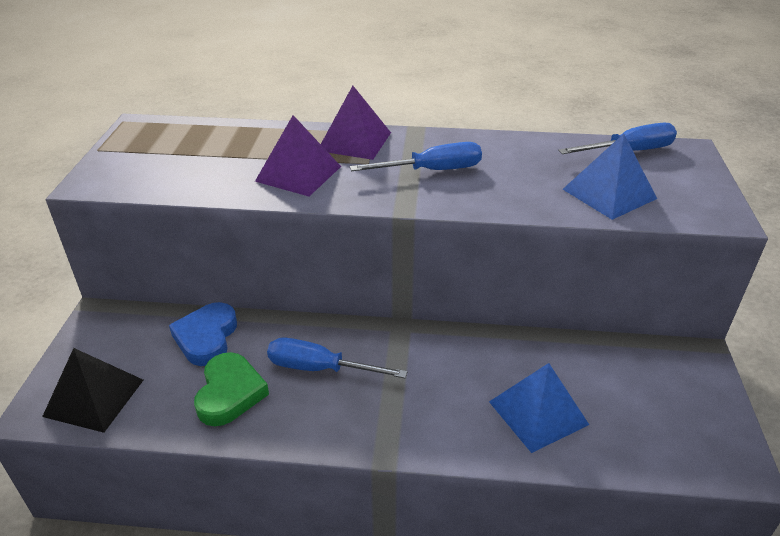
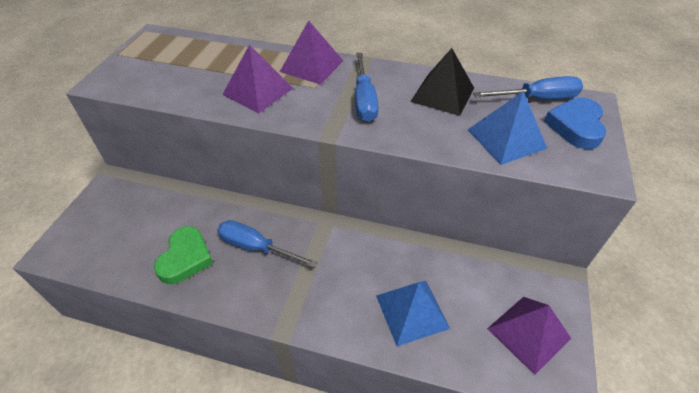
camera: 10 degrees right, 10 degrees up
black pyramid [42,348,143,433] -> black pyramid moved to [410,48,474,116]
blue heart [169,302,237,366] -> blue heart moved to [544,97,606,149]
blue screwdriver [350,142,482,171] -> blue screwdriver turned 90 degrees clockwise [355,53,378,122]
none -> purple pyramid [487,297,571,375]

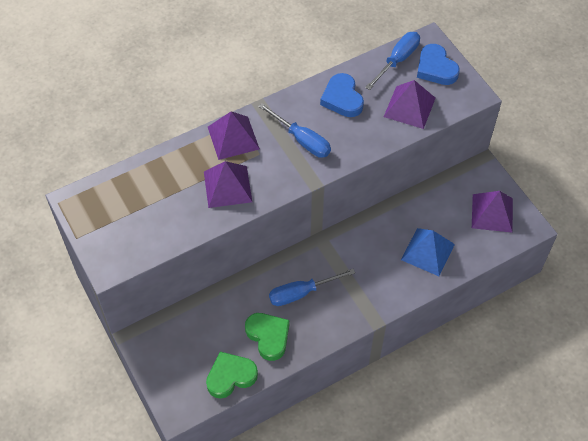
camera: 45 degrees left, 10 degrees up
black pyramid [410,48,474,116] -> blue heart [320,73,364,117]
blue pyramid [468,91,548,165] -> purple pyramid [384,80,436,129]
none -> green heart [206,352,258,399]

